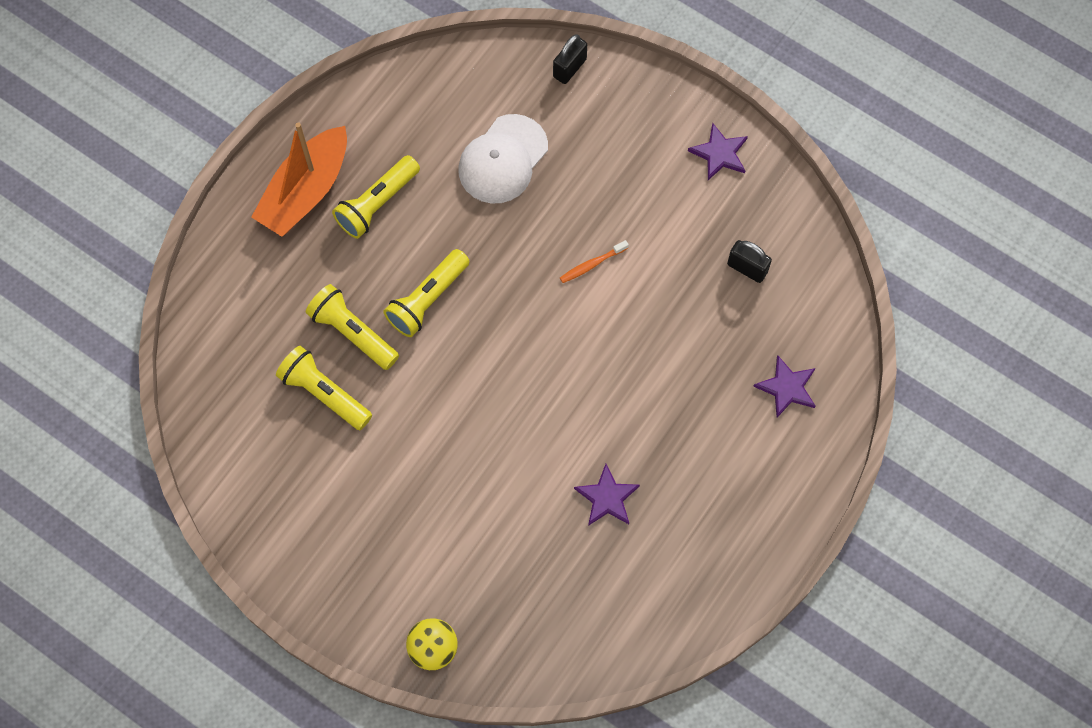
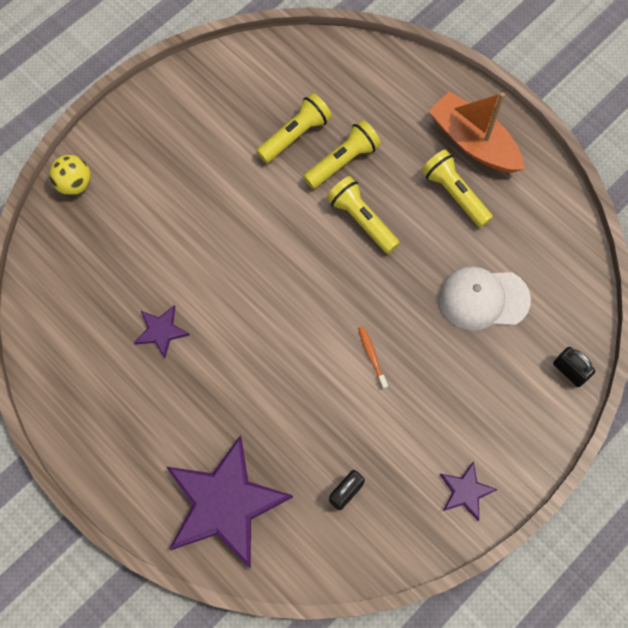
camera: 100 degrees right, 0 degrees up
white cap [458,114,548,204] -> white cap turned 45 degrees counterclockwise [439,266,531,330]
purple star [753,355,816,417] -> purple star [166,435,293,569], size x2.21

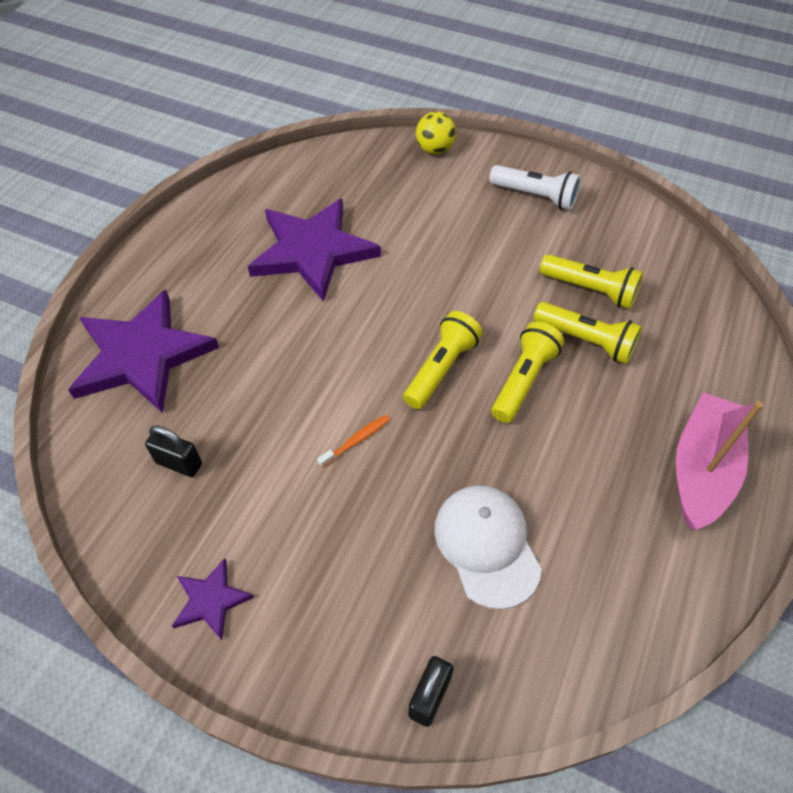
camera: 70 degrees right, 15 degrees down
purple star [134,305,190,358] -> purple star [248,198,381,302], size x2.21
yellow flashlight [422,149,493,228] -> yellow flashlight moved to [403,311,482,409]
orange boat [429,91,525,173] -> pink boat [676,393,763,530]
none -> white flashlight [489,165,581,210]

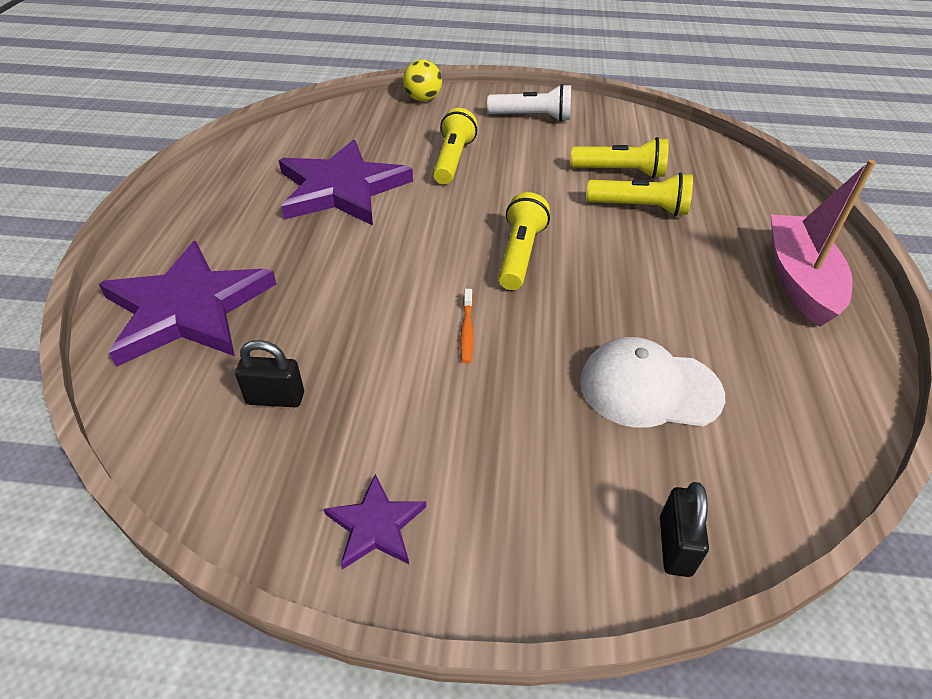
camera: 20 degrees left, 10 degrees down
orange toothbrush [317,415,390,468] -> orange toothbrush turned 150 degrees clockwise [460,289,474,364]
white cap [435,485,542,609] -> white cap turned 45 degrees counterclockwise [580,337,725,428]
yellow flashlight [491,322,564,423] -> yellow flashlight moved to [433,108,477,184]

